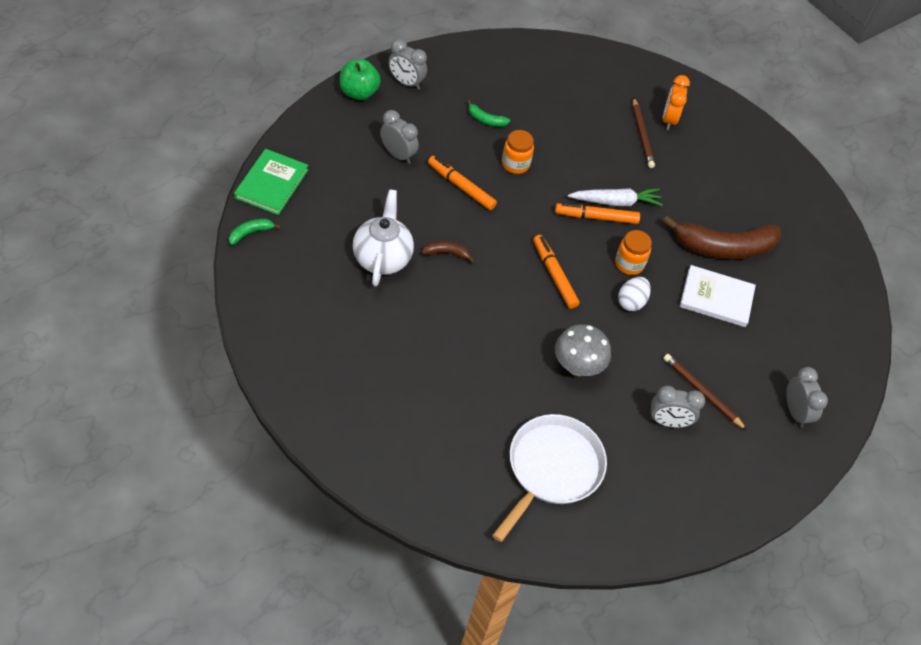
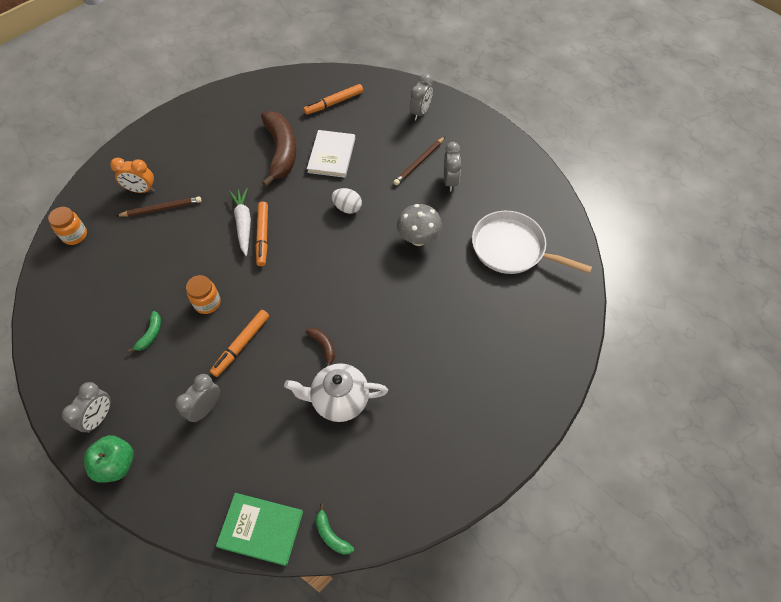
camera: 90 degrees left, 5 degrees up
brown banana [421,241,475,263] -> brown banana turned 150 degrees clockwise [305,328,335,367]
orange marker [533,235,579,309] -> orange marker moved to [303,84,363,115]
orange jar [615,230,652,275] -> orange jar moved to [48,207,87,245]
grey clock [786,367,828,428] -> grey clock turned 135 degrees clockwise [410,73,433,120]

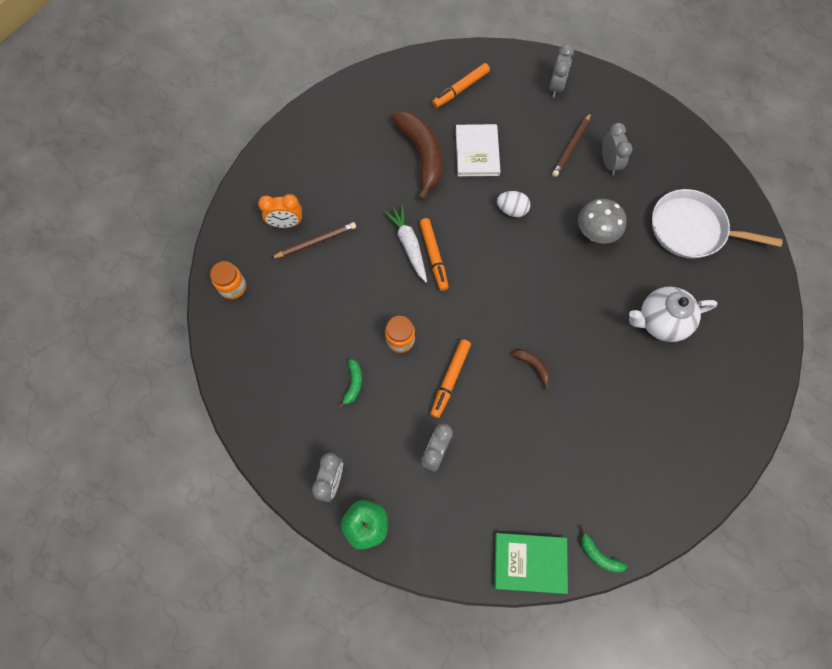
camera: 10 degrees left, 10 degrees up
white teapot [284,363,388,422] -> white teapot moved to [629,286,718,342]

